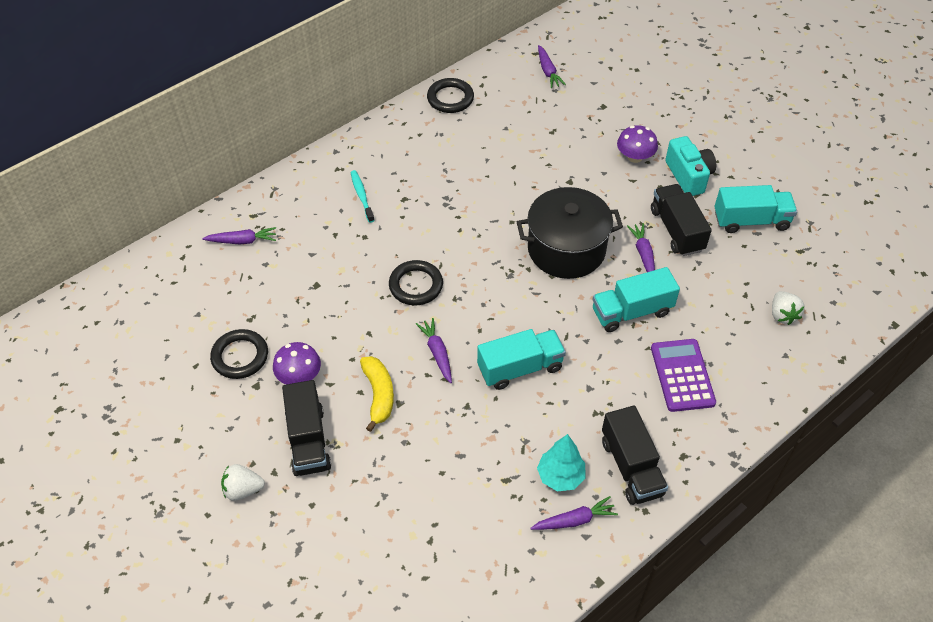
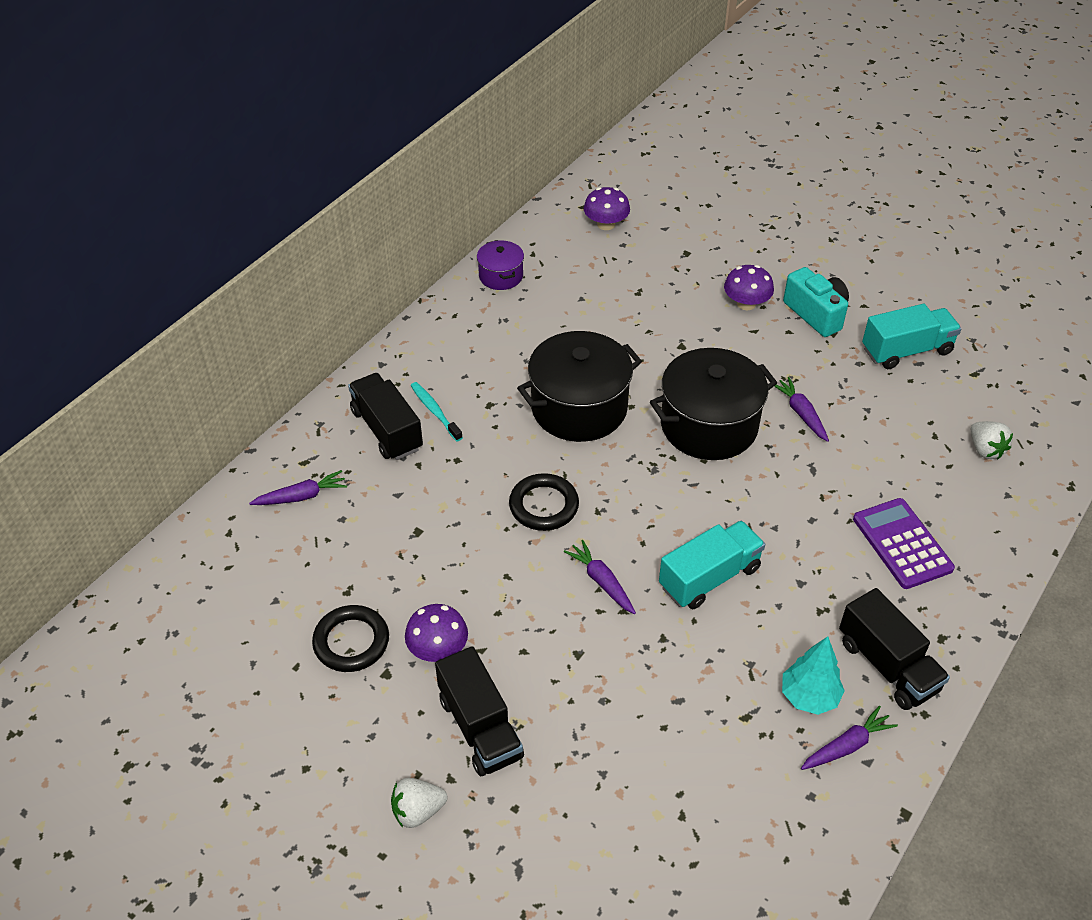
camera: 15 degrees left, 5 degrees down
yellow banana [360,356,394,432] -> none
black ring [427,78,474,113] -> purple pot [477,240,524,290]
purple carrot [538,45,566,88] -> purple mushroom [584,187,630,230]
turquoise truck [592,267,680,332] -> none
black truck [651,184,712,256] -> black truck moved to [348,373,423,460]
none -> black pot [517,331,642,442]

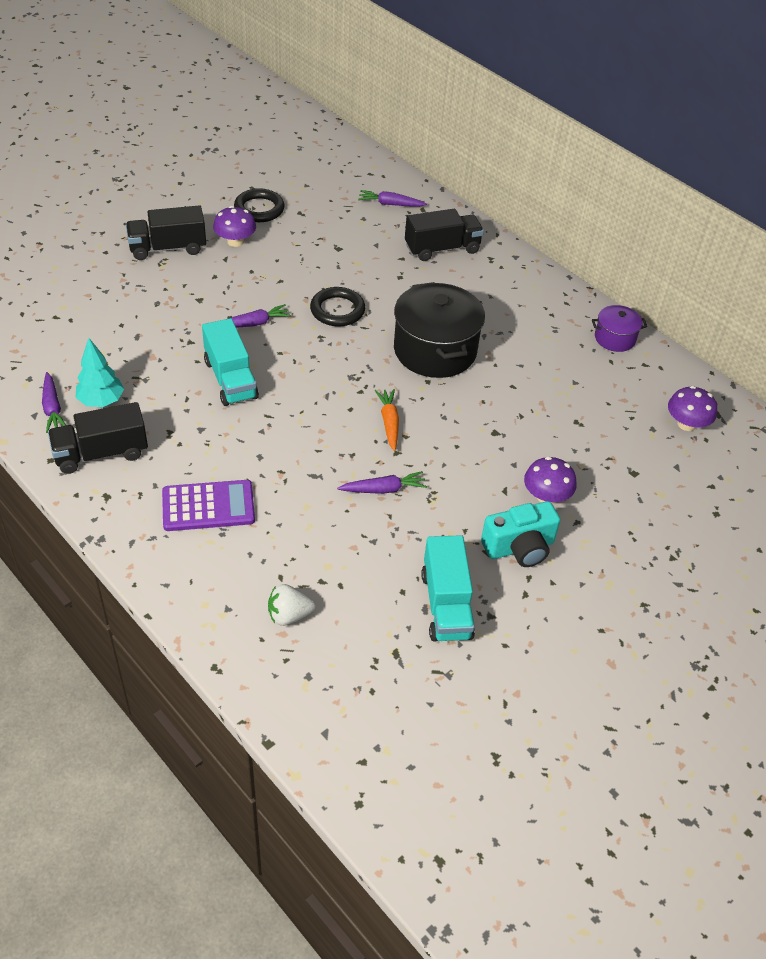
camera: 100 degrees right, 0 degrees up
purple carrot [249,470,347,505] -> purple carrot turned 105 degrees clockwise [358,190,427,207]
white strawberry [391,778,447,828] -> none
turquoise toothbrush [411,382,463,441] -> none
black pot [650,348,777,460] -> orange carrot [375,389,399,451]

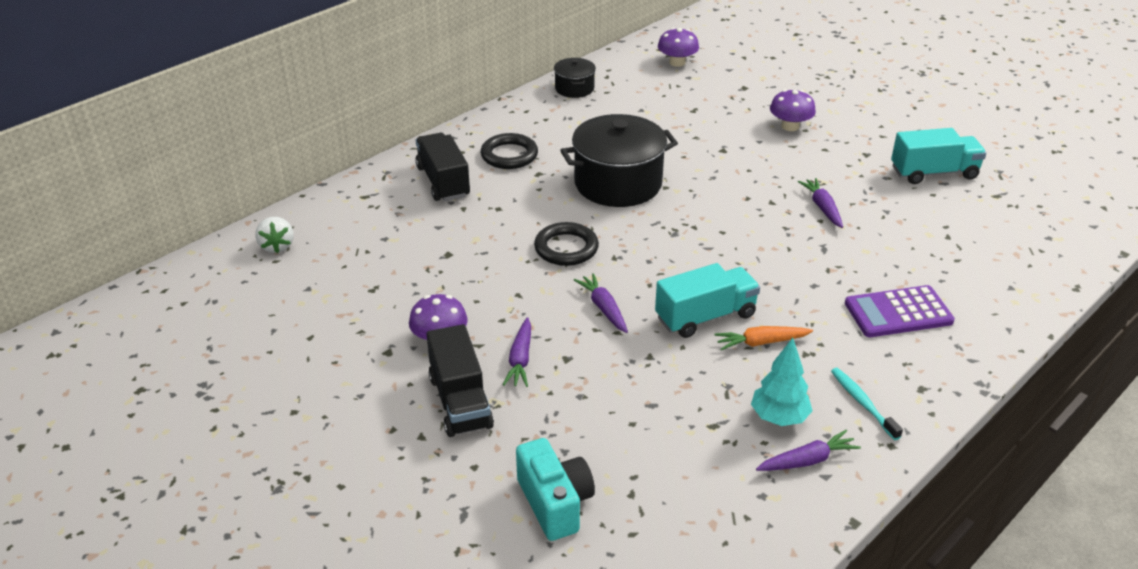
camera: 90 degrees left, 10 degrees down
black truck [48,402,148,474] -> turquoise toothbrush [831,368,903,440]
purple calculator [162,480,255,531] -> purple calculator turned 90 degrees counterclockwise [845,285,955,337]
black ring [234,188,285,222] -> black ring moved to [481,133,538,169]
white strawberry [268,584,316,626] -> white strawberry moved to [255,217,294,253]
purple carrot [358,190,427,207] -> purple carrot moved to [503,317,531,387]
orange carrot [375,389,399,451] -> orange carrot moved to [714,326,813,350]
turquoise camera [481,501,560,567] -> turquoise camera moved to [516,438,595,541]
purple pot [592,305,647,352] -> black pot [554,58,596,98]

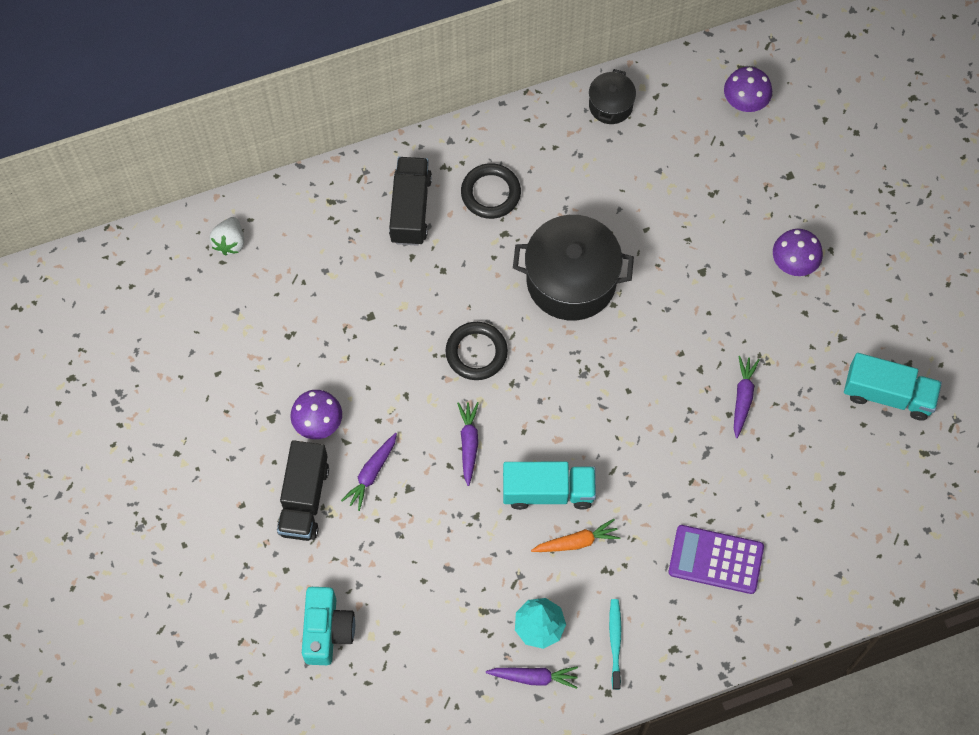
camera: 25 degrees right, 30 degrees up
orange carrot [714,326,813,350] -> orange carrot turned 150 degrees clockwise [531,519,620,552]

